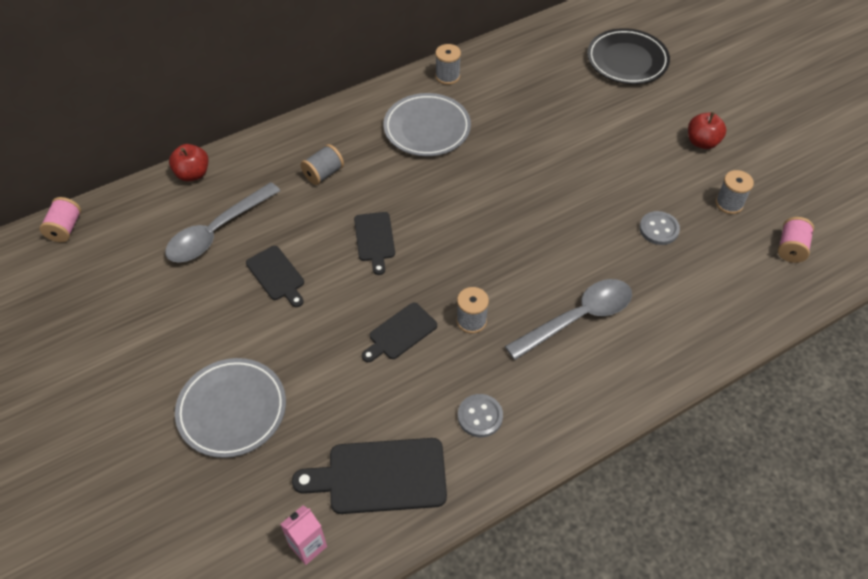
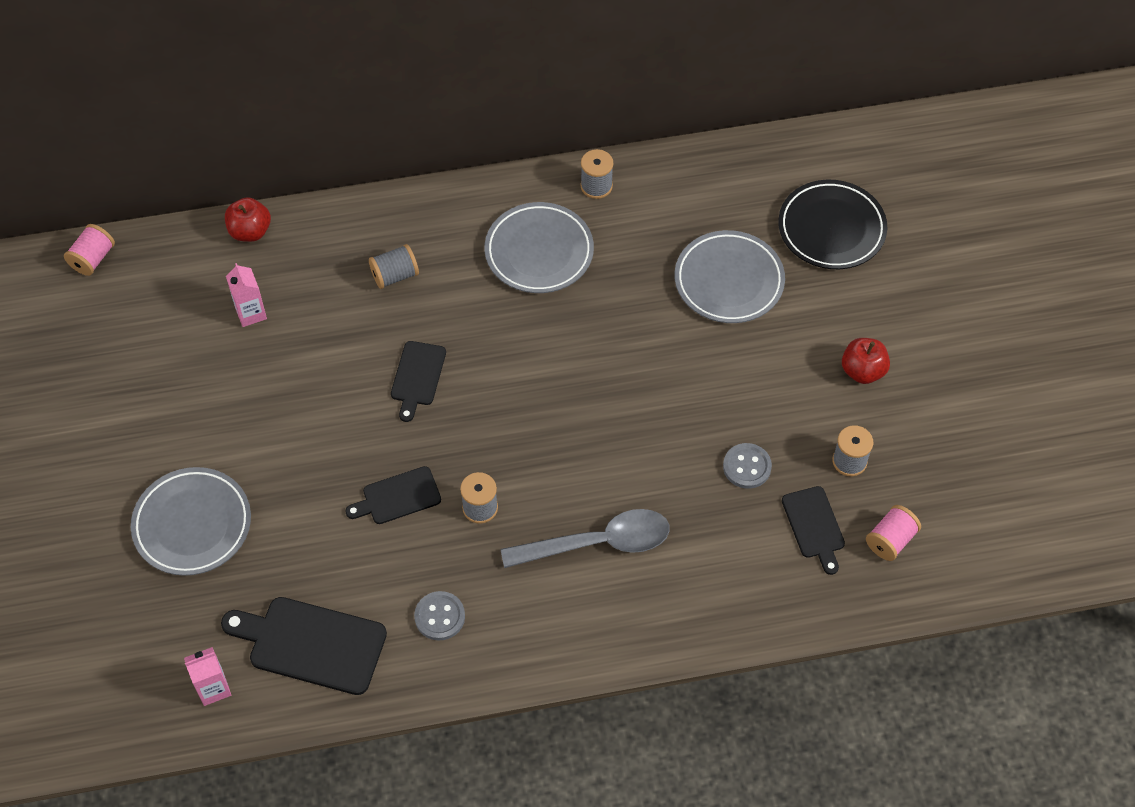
camera: 20 degrees right, 5 degrees up
grey spoon [165,182,280,263] -> pink carton [226,263,267,327]
black cutting board [246,246,304,307] -> black cutting board moved to [782,486,845,575]
none -> grey plate [675,230,785,323]

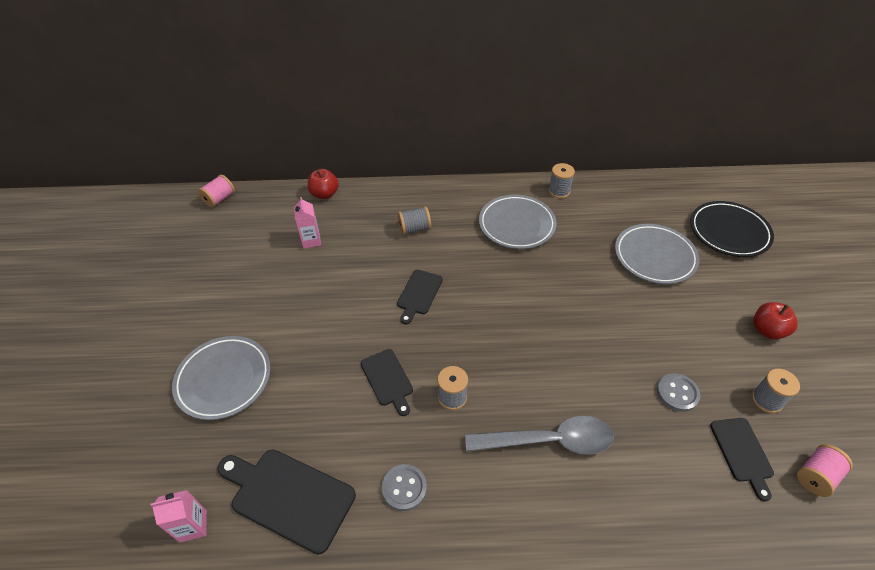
camera: 10 degrees right, 10 degrees down
black cutting board [345,466,441,524] -> black cutting board turned 105 degrees counterclockwise [361,349,413,416]

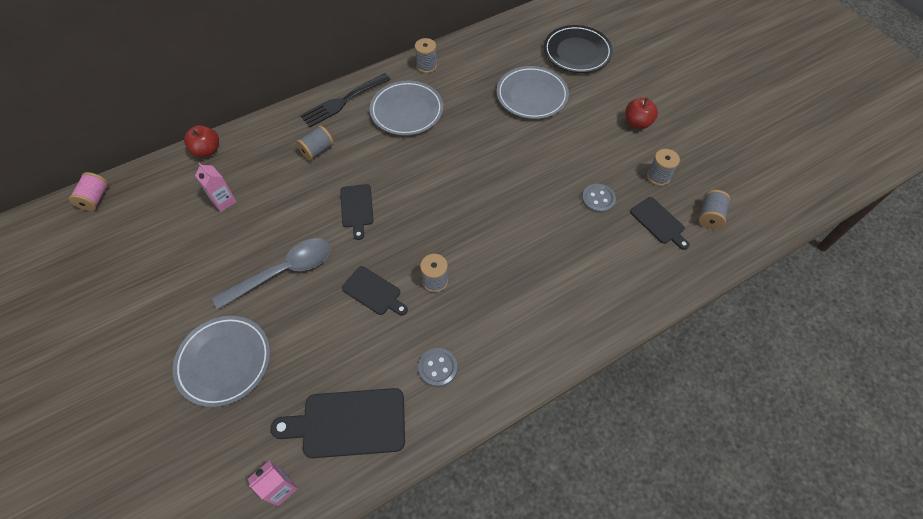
camera: 30 degrees left, 10 degrees up
grey spoon [465,416,614,455] -> grey spoon moved to [212,238,331,310]
pink spool [797,444,853,497] -> grey spool [699,190,730,229]
none -> black fork [300,73,391,127]

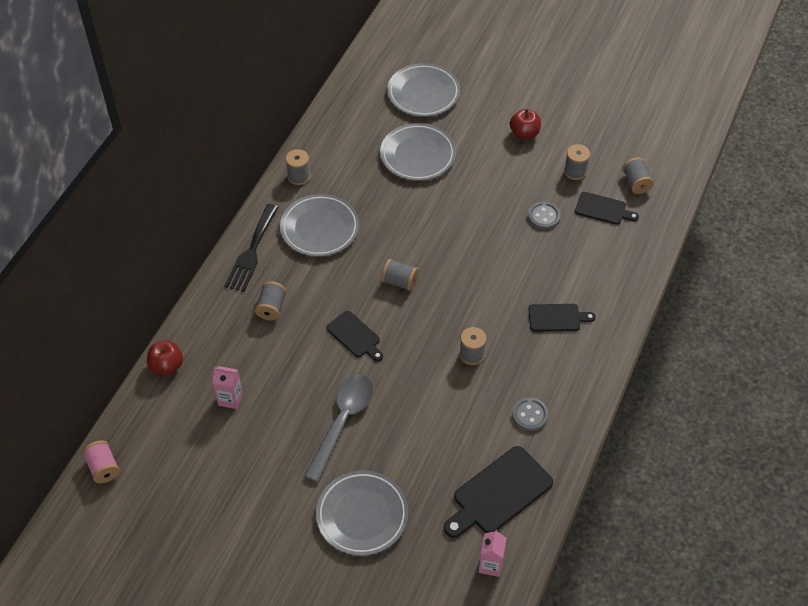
camera: 35 degrees left, 5 degrees down
black cutting board [342,266,408,315] -> black cutting board moved to [529,304,596,331]
black plate [544,25,613,73] -> grey plate [387,63,460,117]
none -> grey spool [382,259,419,291]

